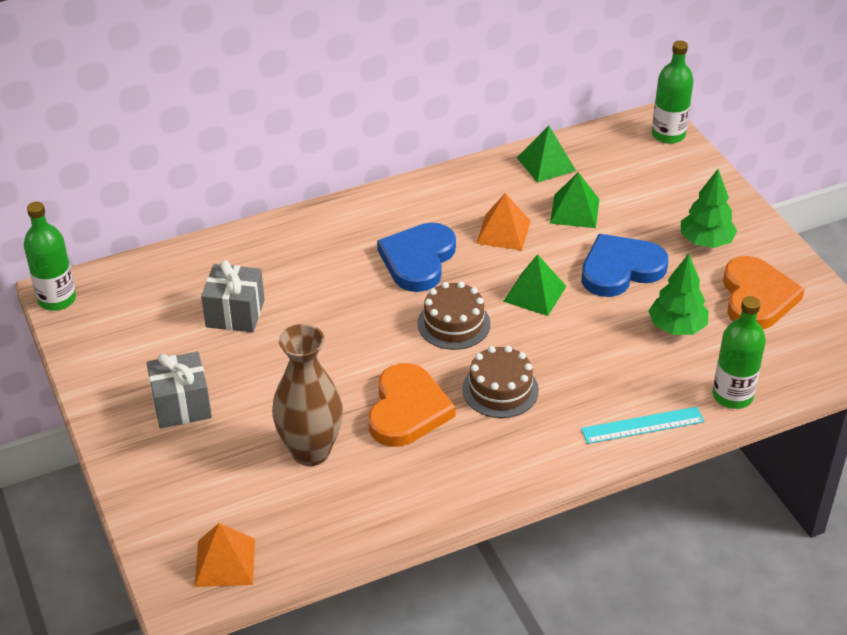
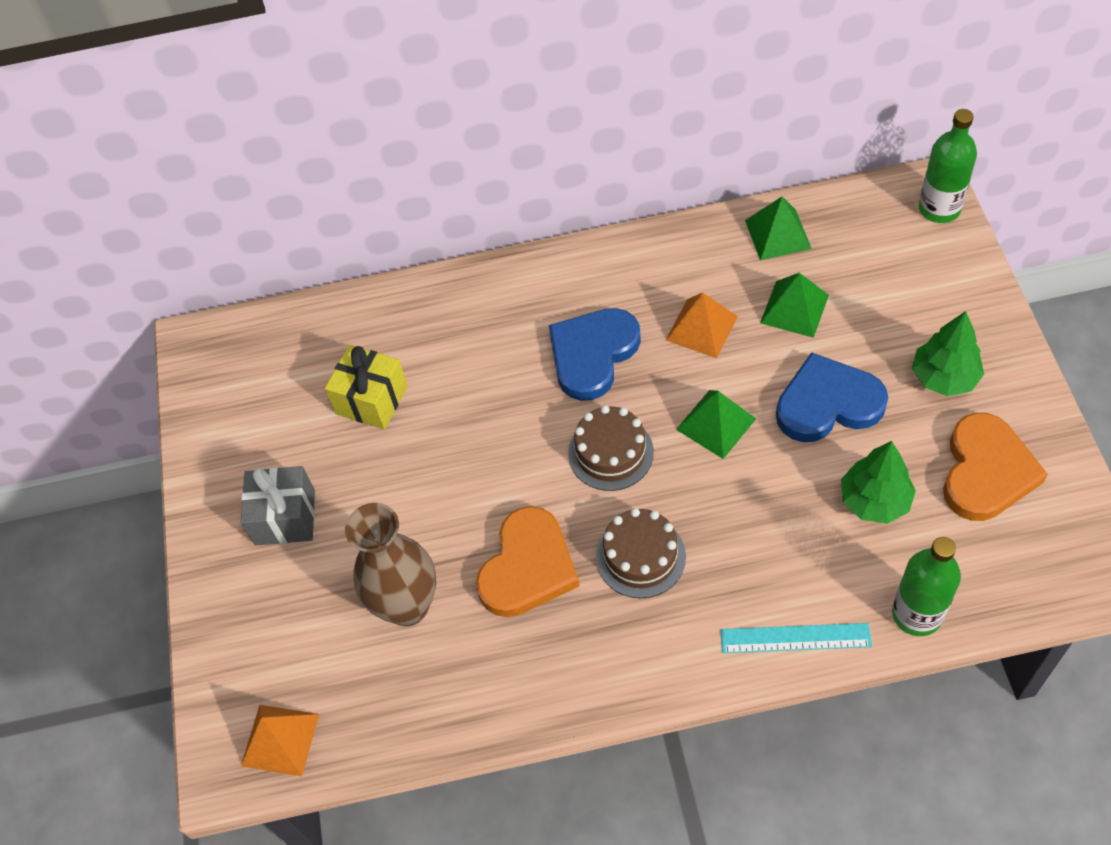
camera: 20 degrees right, 15 degrees up
green bottle [24,202,76,311] -> none
grey gift [201,260,265,333] -> yellow gift [325,345,408,429]

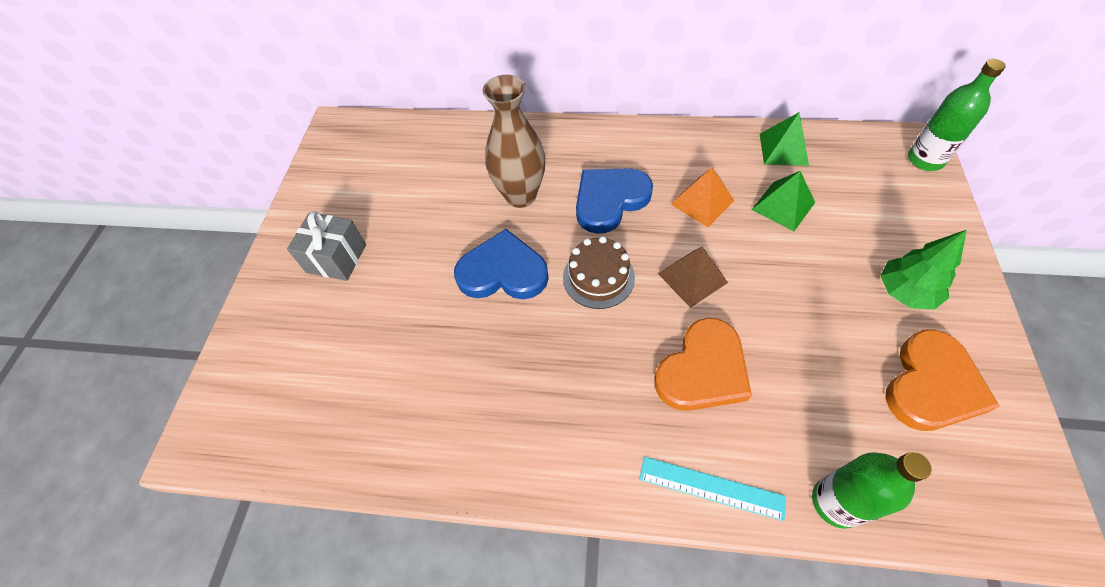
camera: 15 degrees right, 0 degrees up
orange pyramid [241,705,319,776] -> none
yellow gift [325,345,408,429] -> none
brown vase [345,503,436,626] -> brown vase moved to [483,75,545,208]
orange heart [476,506,580,617] -> orange heart moved to [654,318,752,411]
brown cake [596,508,686,598] -> none
green pyramid [676,390,756,459] -> brown pyramid [658,247,728,308]
blue heart [776,352,888,442] -> blue heart moved to [454,229,549,299]
green tree [841,441,916,524] -> none

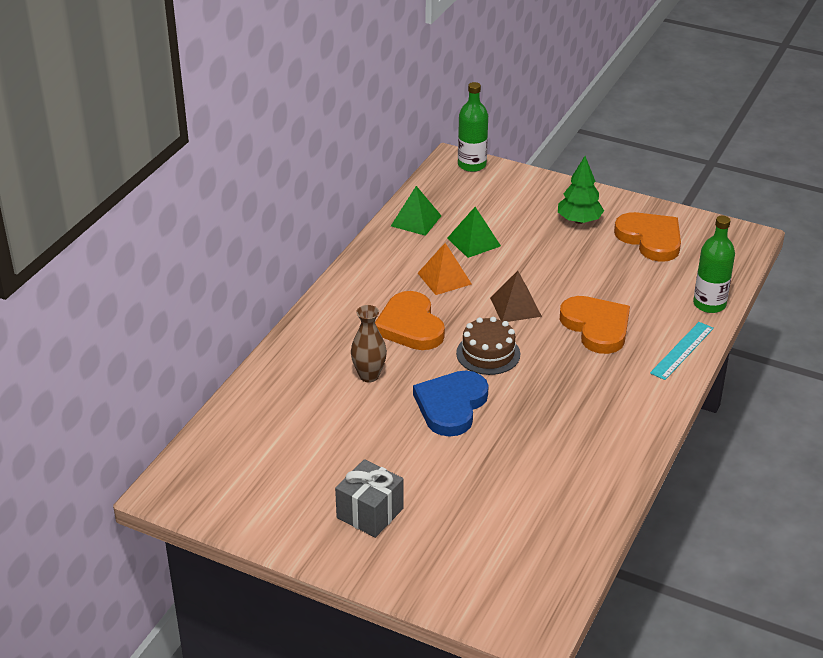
camera: 75 degrees left, 20 degrees down
brown vase [483,75,545,208] -> brown vase [351,305,387,382], size x0.63
blue heart [576,168,653,234] -> orange heart [375,291,445,350]

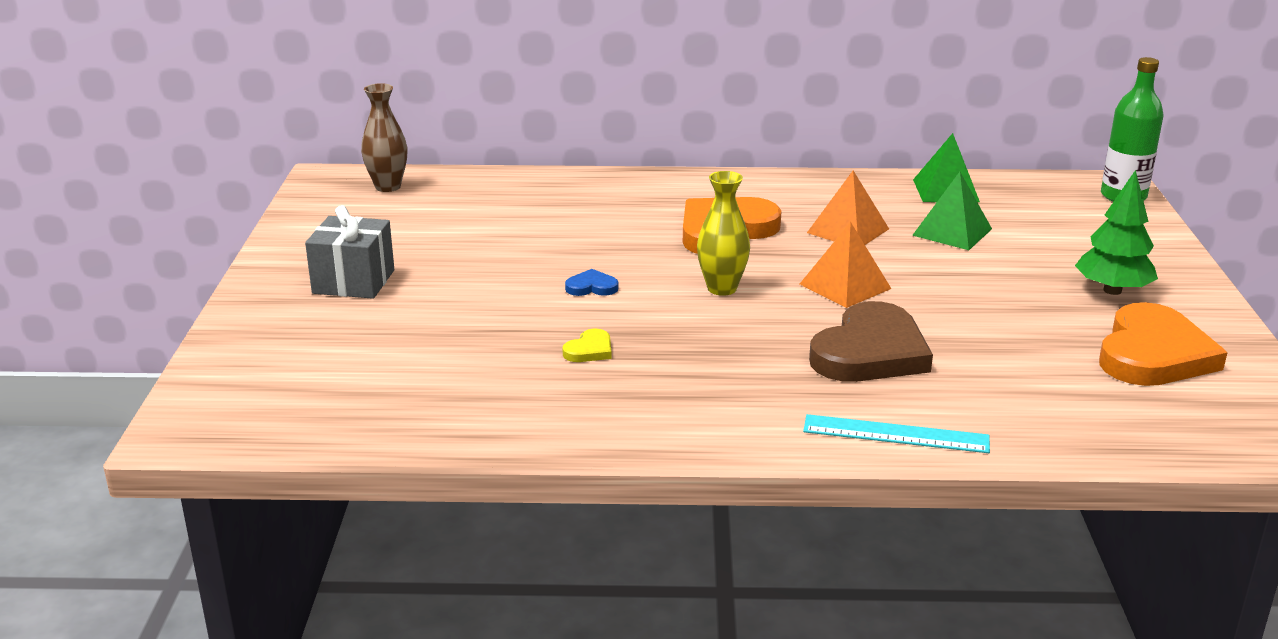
camera: 65 degrees right, 10 degrees down
brown vase [351,305,387,382] -> brown vase moved to [361,83,407,192]
blue heart [413,370,489,437] -> blue heart [565,269,618,296], size x0.42
brown cake [456,317,520,375] -> yellow vase [697,171,750,296]
brown pyramid [490,271,542,322] -> orange pyramid [800,222,891,308]
orange heart [560,296,630,354] -> brown heart [809,301,933,382]
green bottle [693,216,735,313] -> none
none -> yellow heart [563,329,612,362]

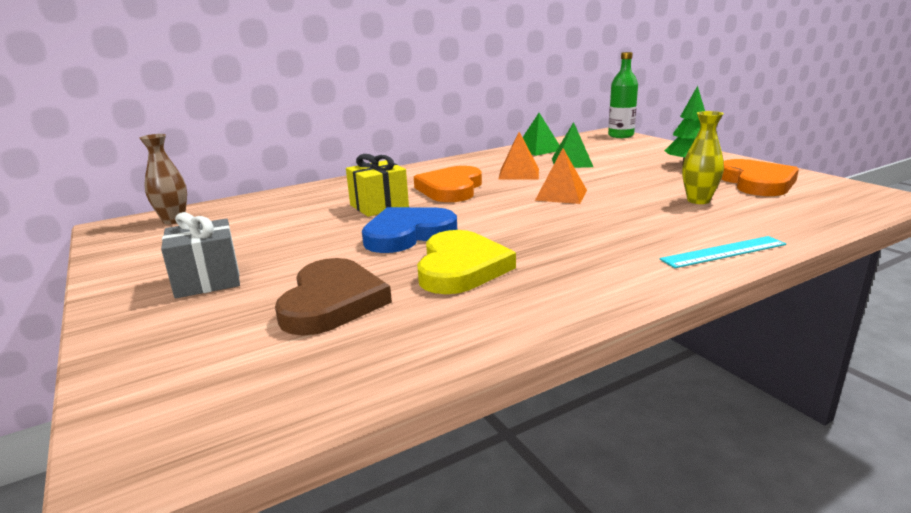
camera: 30 degrees left, 5 degrees down
yellow heart [563,329,612,362] -> yellow heart [417,230,516,294], size x2.38
blue heart [565,269,618,296] -> blue heart [362,207,457,253], size x2.38
yellow vase [697,171,750,296] -> yellow vase moved to [682,111,724,204]
brown heart [809,301,933,382] -> brown heart moved to [275,258,392,336]
none -> yellow gift [346,154,409,217]

